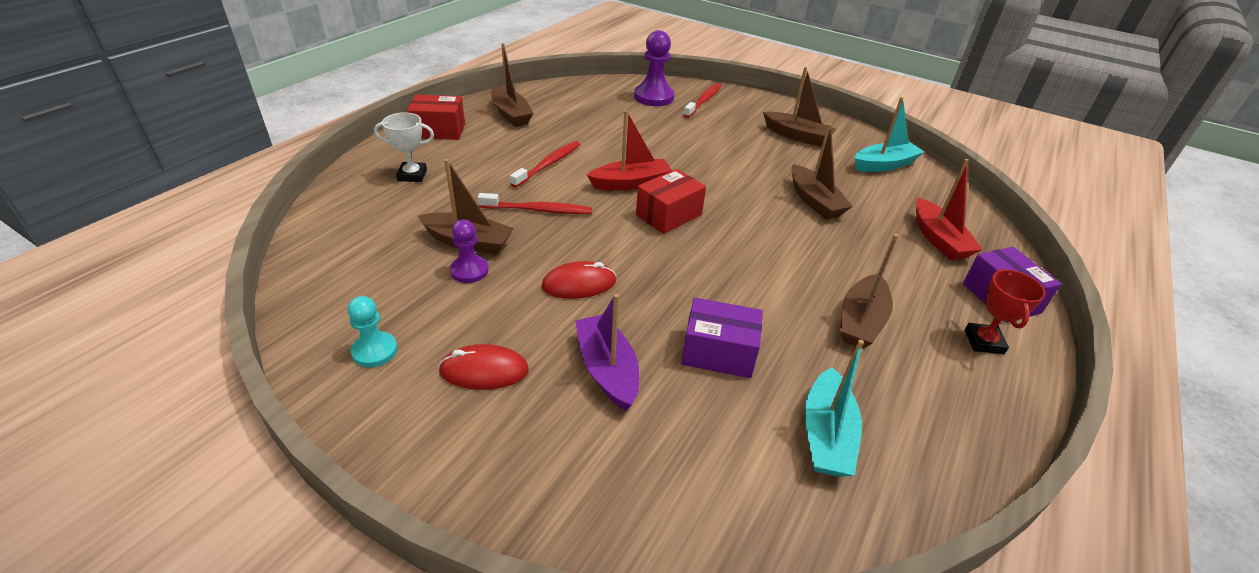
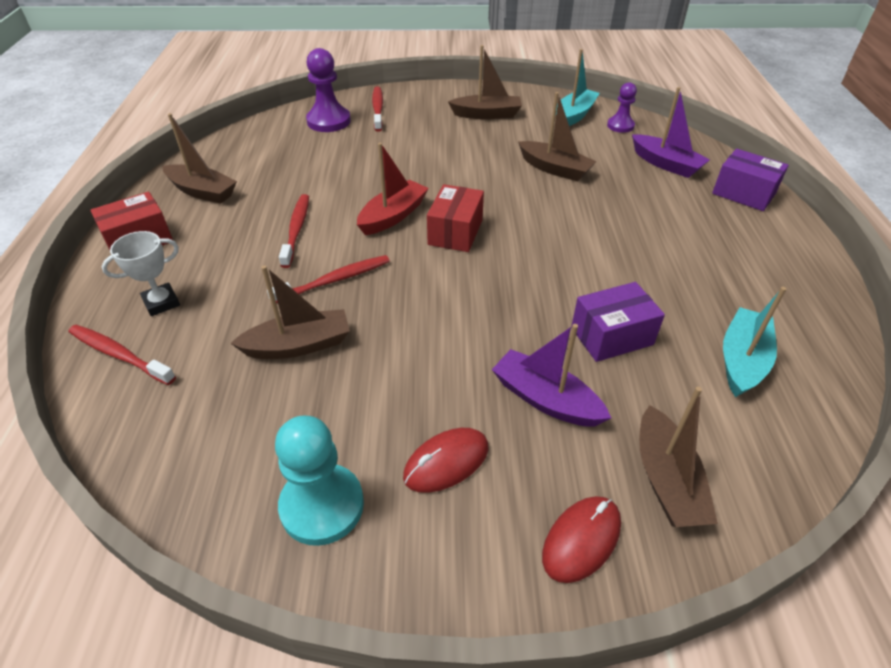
camera: 30 degrees left, 5 degrees up
turquoise pawn [348,296,397,367] -> turquoise pawn [275,416,364,546], size x1.64
purple pawn [450,220,489,283] -> purple pawn moved to [607,82,637,133]
red mouse [541,261,616,299] -> red mouse moved to [542,496,621,583]
turquoise boat [805,339,864,477] -> turquoise boat turned 135 degrees counterclockwise [723,287,786,397]
brown boat [840,234,899,349] -> brown boat moved to [639,387,718,527]
red boat [916,159,983,260] -> purple boat [632,87,710,178]
red trophy [965,269,1045,354] -> none
none -> red toothbrush [68,325,176,385]

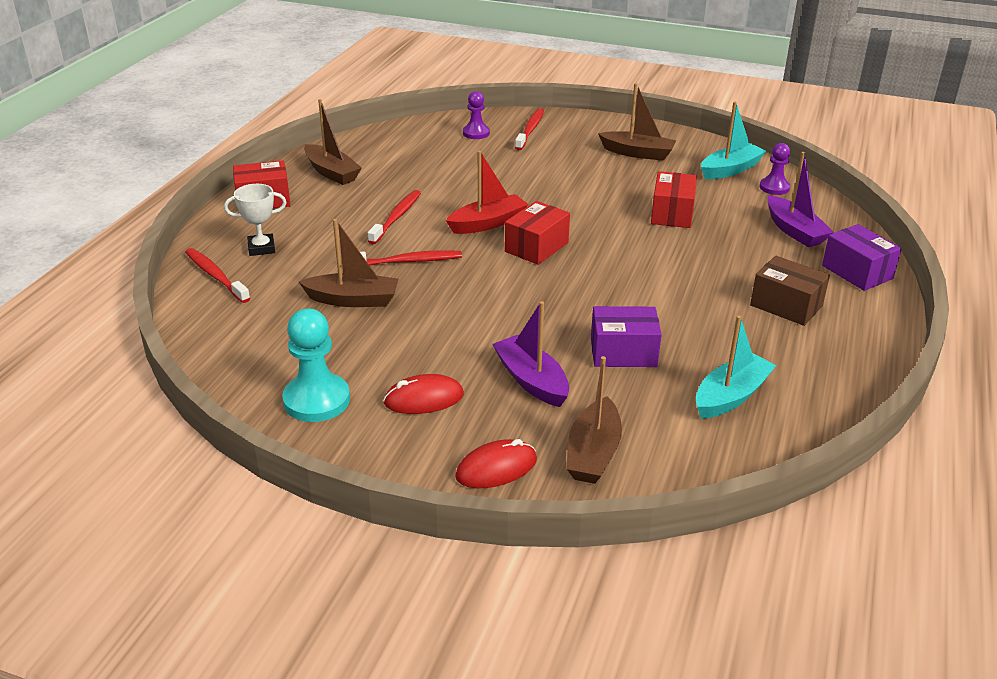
camera: 20 degrees right, 10 degrees down
purple pawn [306,48,351,132] -> purple pawn [463,91,490,139], size x0.61
brown boat [518,92,597,182] -> red box [651,171,697,228]
none -> brown box [750,256,830,326]

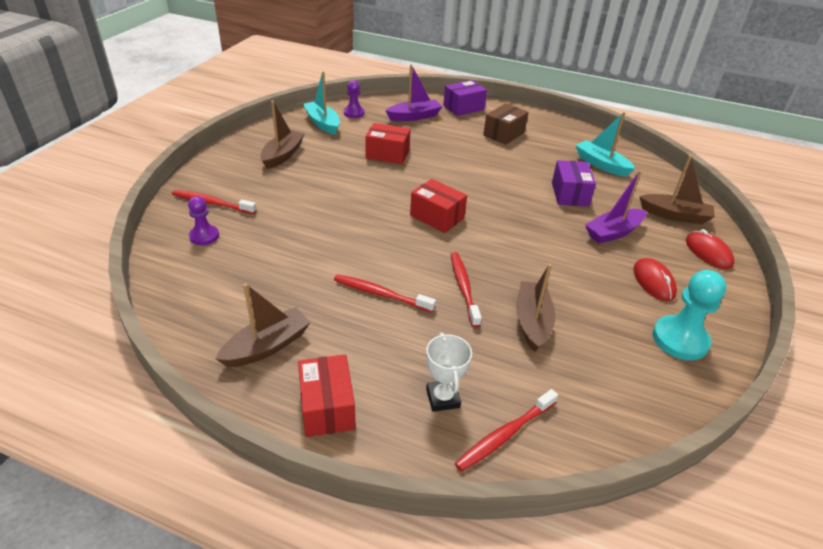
camera: 90 degrees left, 5 degrees up
red boat [446,151,528,234] -> none

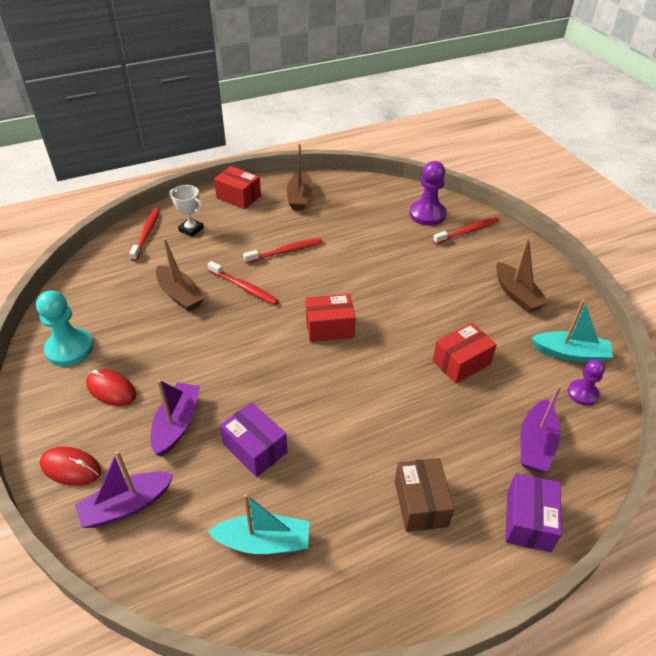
camera: 135 degrees right, 5 degrees up
purple pawn [188,196,219,245] -> purple pawn [409,161,446,226], size x1.64
brown boat [639,155,715,225] -> purple boat [75,451,174,528]

